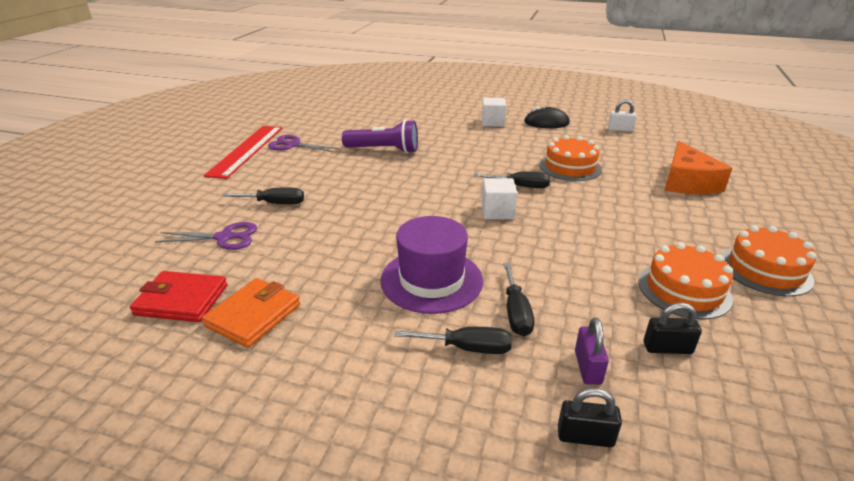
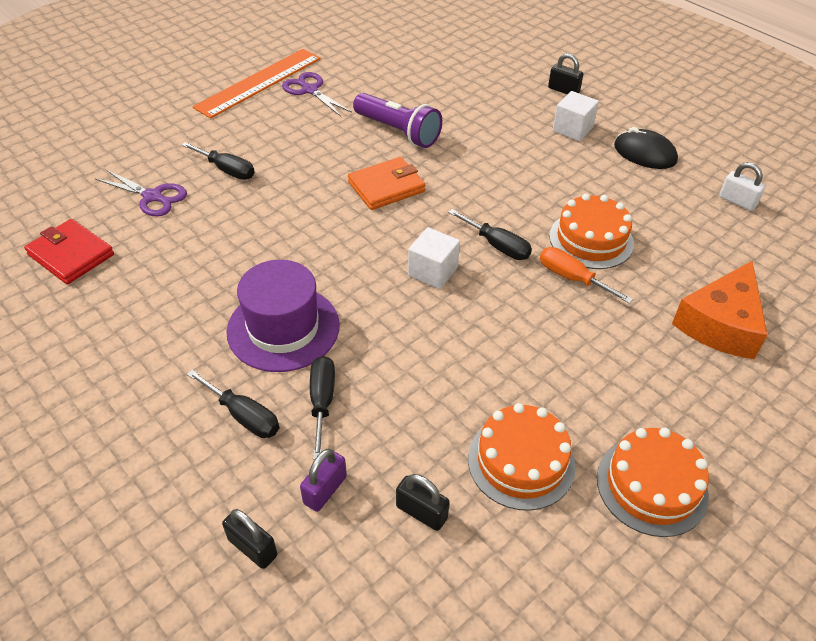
camera: 30 degrees right, 15 degrees up
orange wallet [202,278,300,348] -> orange wallet moved to [348,157,425,210]
red ruler [204,126,282,179] -> orange ruler [193,49,321,119]
black screwdriver [503,263,534,336] -> black screwdriver turned 150 degrees clockwise [310,356,335,460]
none -> orange screwdriver [540,247,633,304]
none -> black padlock [548,53,583,94]

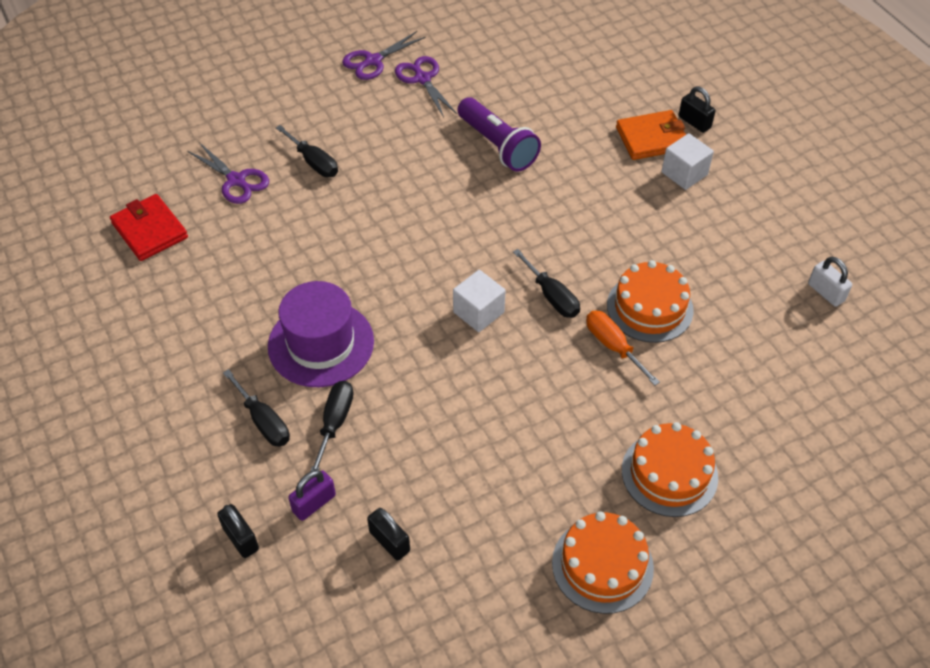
camera: 15 degrees right, 5 degrees up
orange ruler [193,49,321,119] -> purple scissors [342,31,426,80]
orange wallet [348,157,425,210] -> orange wallet moved to [616,110,686,160]
orange cake [468,403,576,511] -> orange cake moved to [622,422,718,517]
black mouse [614,127,678,169] -> none
orange cheese [672,261,768,359] -> none

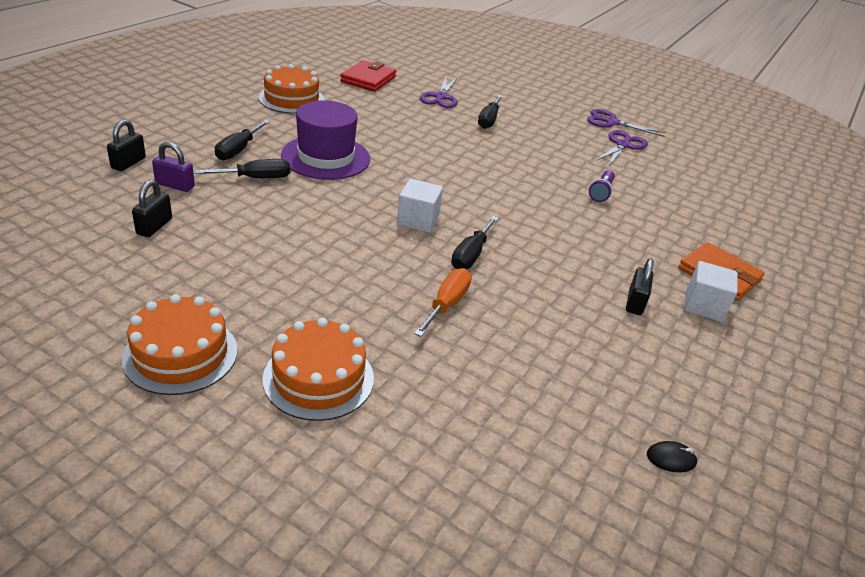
camera: 55 degrees right, 15 degrees down
purple flashlight [457,97,541,172] -> purple flashlight [589,170,615,202], size x0.54
orange cake [607,260,694,343] -> orange cake moved to [259,64,325,114]
black padlock [679,86,716,133] -> black padlock moved to [626,258,654,315]
white padlock [808,257,852,307] -> black mouse [647,441,698,473]

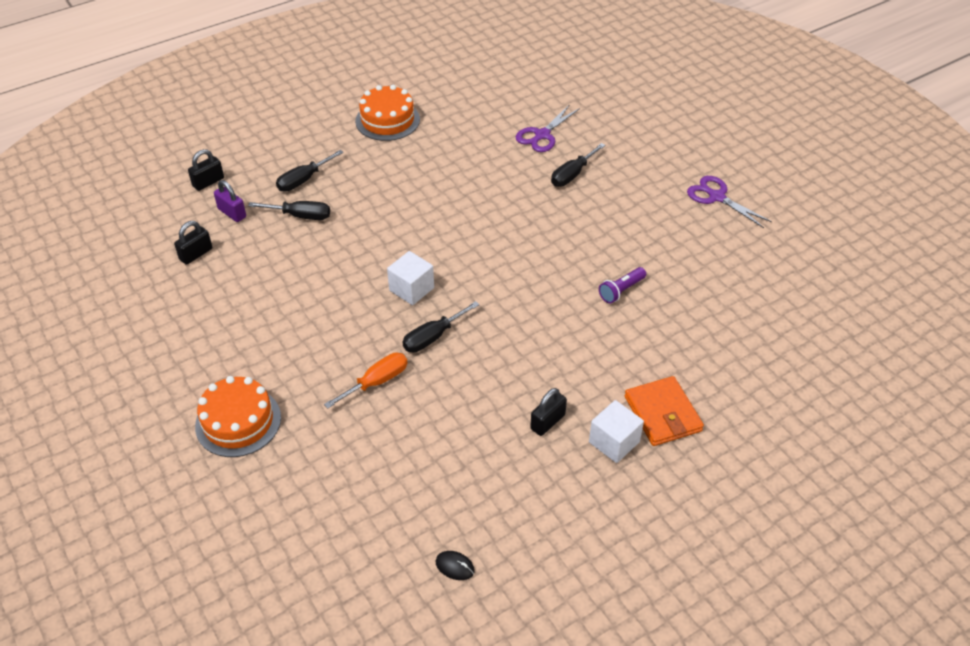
camera: 30 degrees right, 10 degrees up
orange cake [122,294,237,395] -> none
purple hat [281,100,370,180] -> none
red wallet [340,60,396,92] -> none
purple scissors [596,130,648,167] -> none

